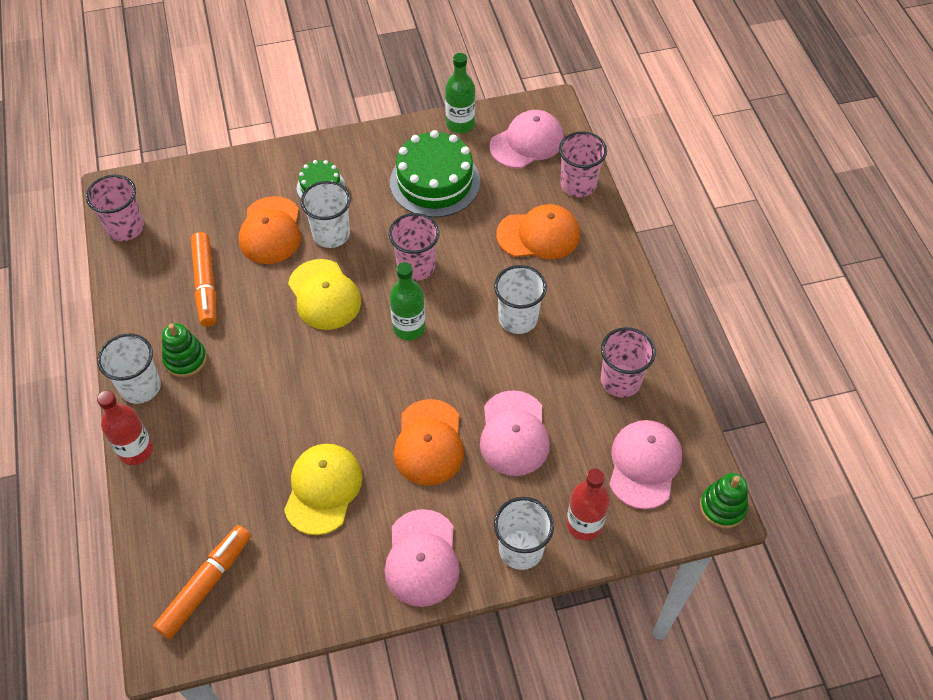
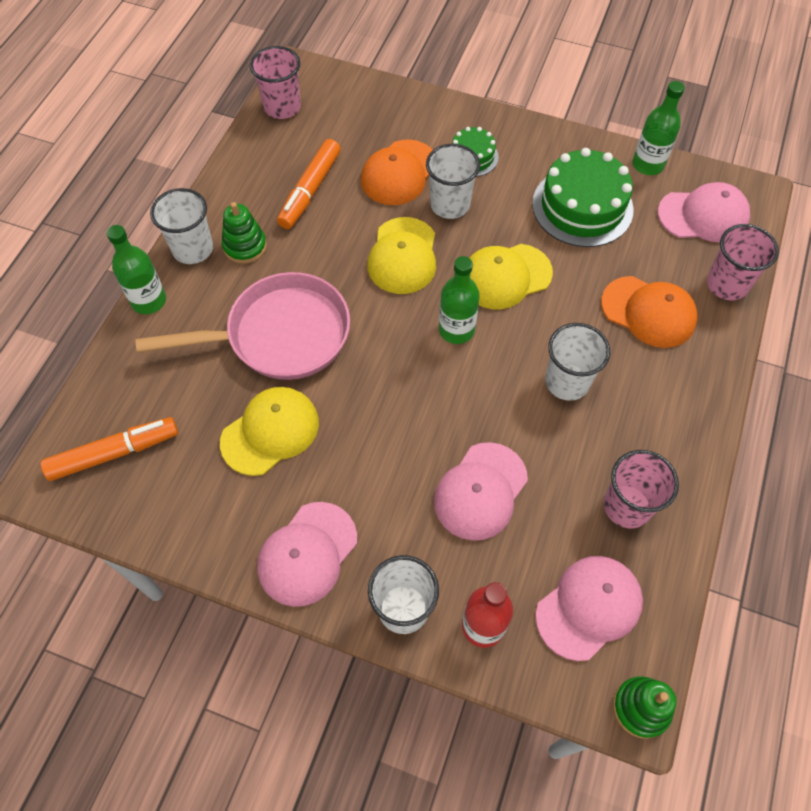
camera: 35 degrees right, 5 degrees up
red bottle [97,391,153,465] -> green bottle [107,225,166,314]
pink cup [389,213,440,281] -> yellow cap [469,244,553,309]
orange cap [394,399,464,486] -> none
none -> pink pan [135,272,350,380]

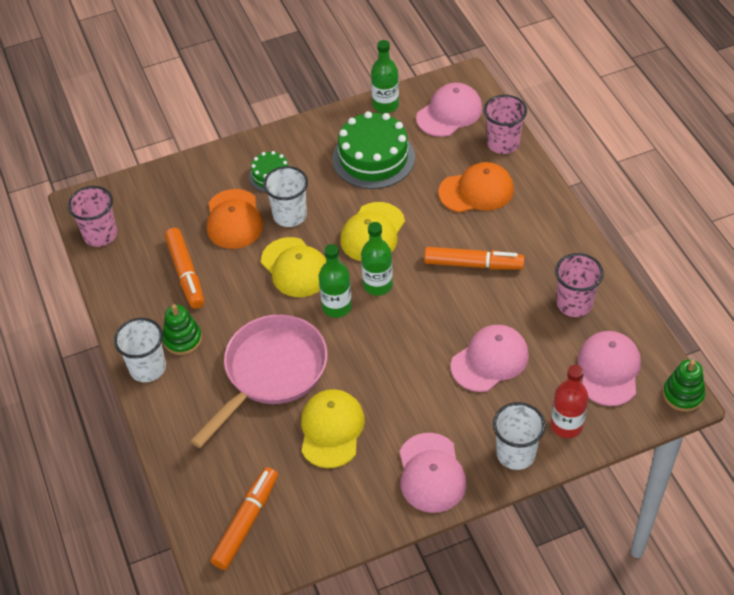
camera: 40 degrees left, 10 degrees down
green bottle [107,225,166,314] -> green bottle moved to [319,244,352,318]
pink cap [434,442,528,541] -> pink cap turned 120 degrees counterclockwise [451,325,529,392]
white cup [545,323,610,401] -> orange marker [424,247,524,270]

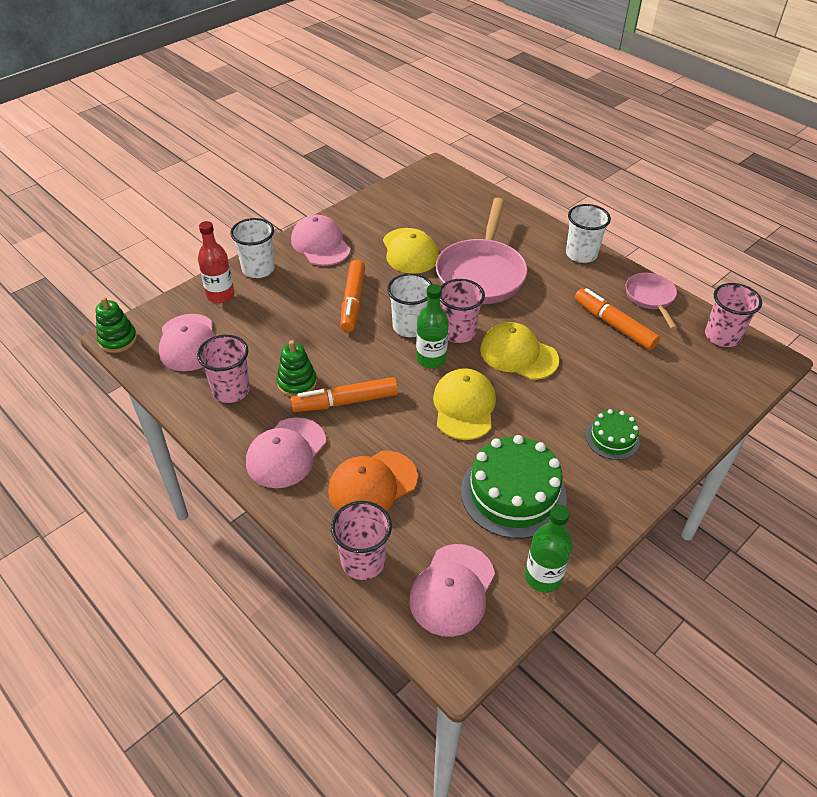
camera: 155 degrees right, 5 degrees down
green stacking toy [163,304,202,355] -> green stacking toy moved to [277,340,317,397]
orange cap [207,189,263,249] -> none
orange marker [210,467,278,570] -> orange marker moved to [340,260,365,332]
white cup [263,166,308,227] -> white cup moved to [387,273,432,337]
green bottle [319,244,352,318] -> pink cup [440,279,485,343]
pink cap [451,325,529,392] -> pink cap moved to [246,417,326,488]
none -> pink pan [625,273,677,329]

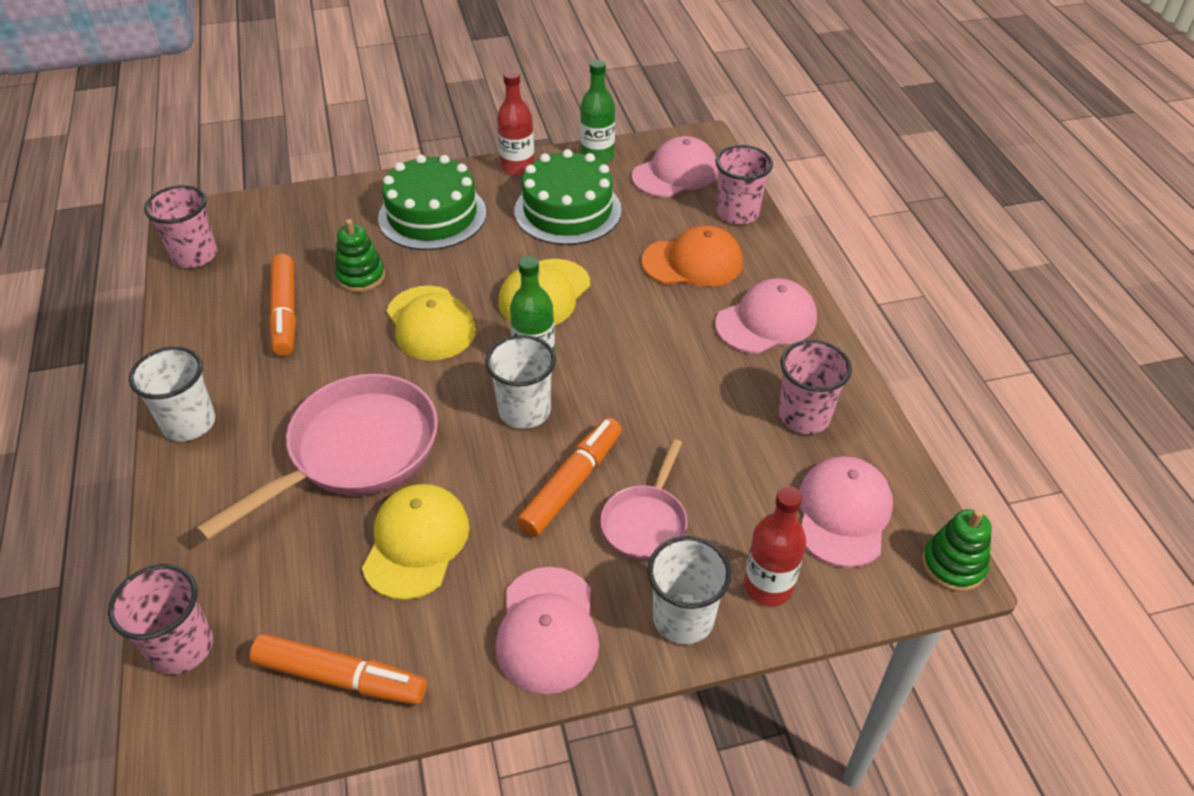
camera: 150 degrees left, 0 degrees up
green stacking toy [277,340,317,397] -> green stacking toy moved to [335,219,385,292]
orange marker [290,377,398,412] -> orange marker moved to [250,634,427,705]
pink cup [440,279,485,343] -> pink cup moved to [108,564,213,674]
green cake [586,409,640,460] -> green cake [378,155,487,250], size x1.87
pink pan [625,273,677,329] -> pink pan moved to [600,439,688,561]
none -> red bottle [497,70,535,176]

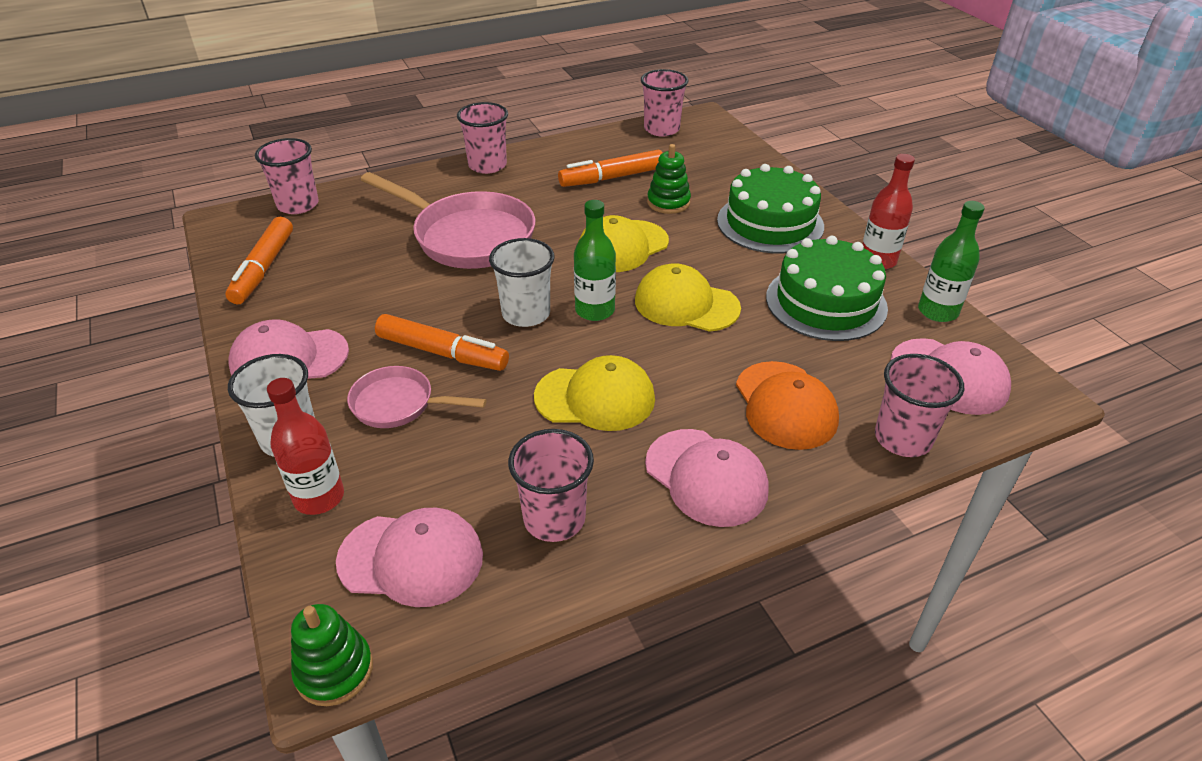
camera: 80 degrees right, 5 degrees down
white cup [129,347,215,441] -> pink cup [457,102,508,174]
yellow cap [362,484,470,600] -> yellow cap moved to [534,355,655,431]

